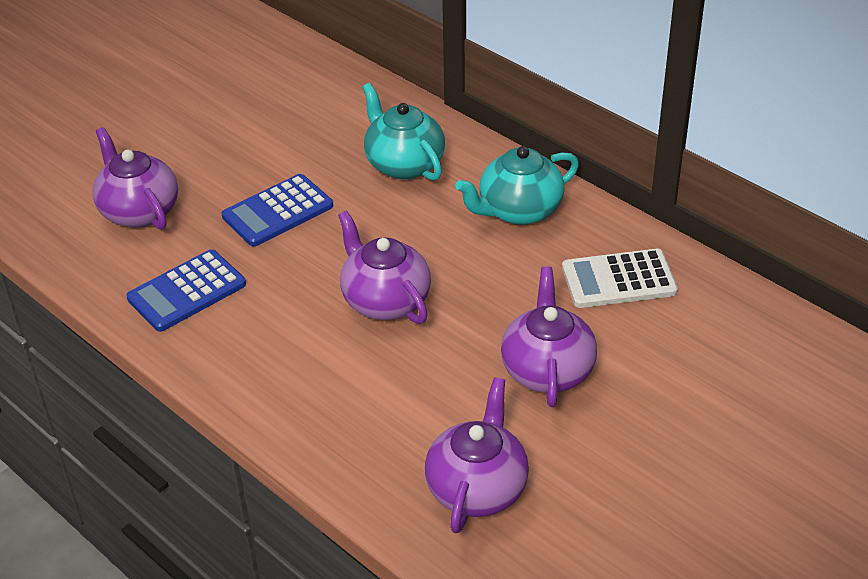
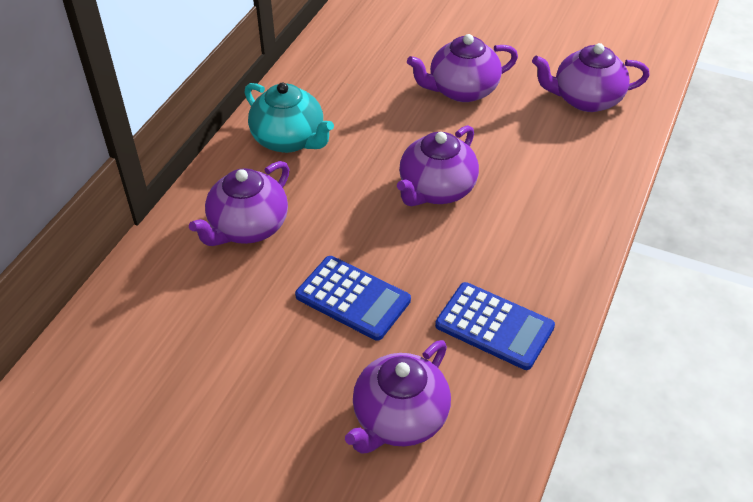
camera: 110 degrees left, 5 degrees up
turquoise teapot [363,83,445,181] -> purple teapot [189,161,290,246]
white calculator [562,249,678,308] -> none

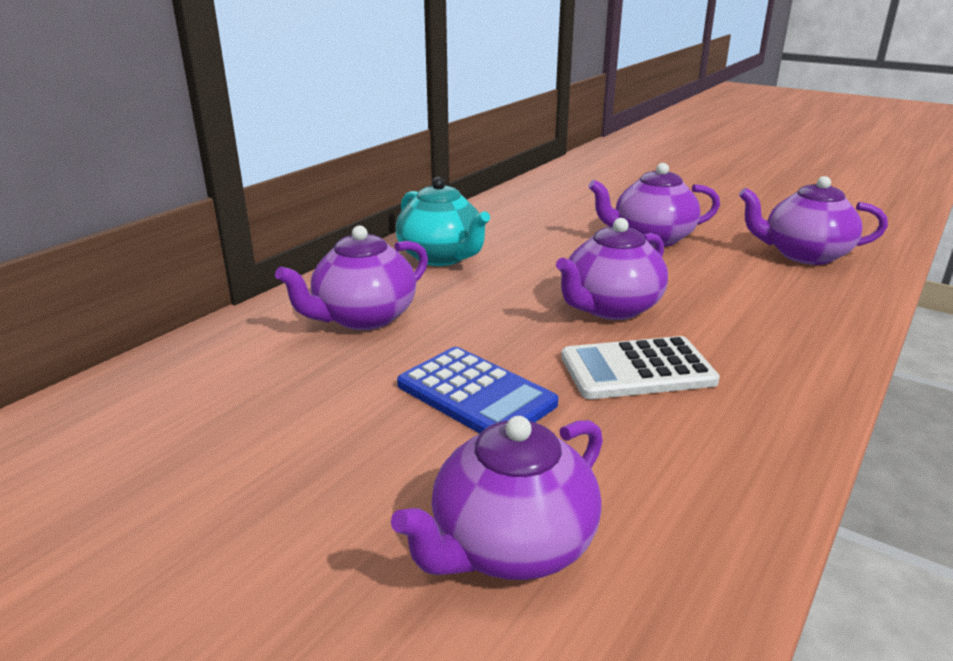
camera: 10 degrees right, 20 degrees down
blue calculator [435,282,555,370] -> none
none -> white calculator [561,336,720,399]

